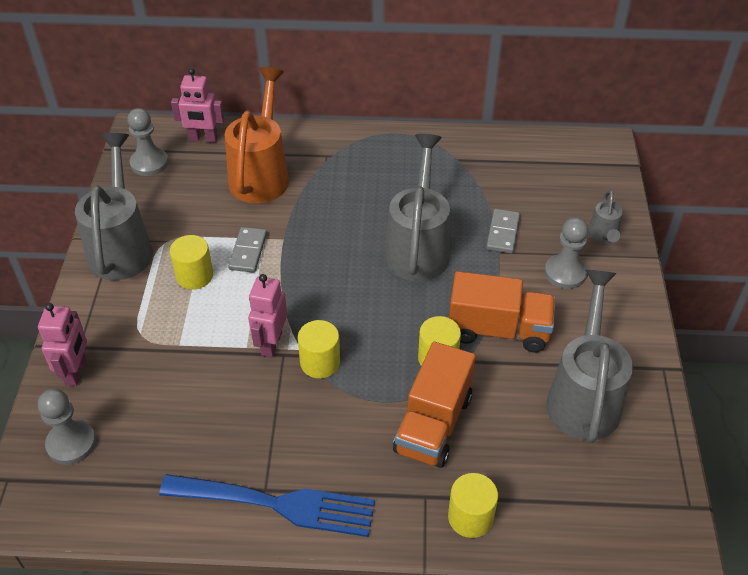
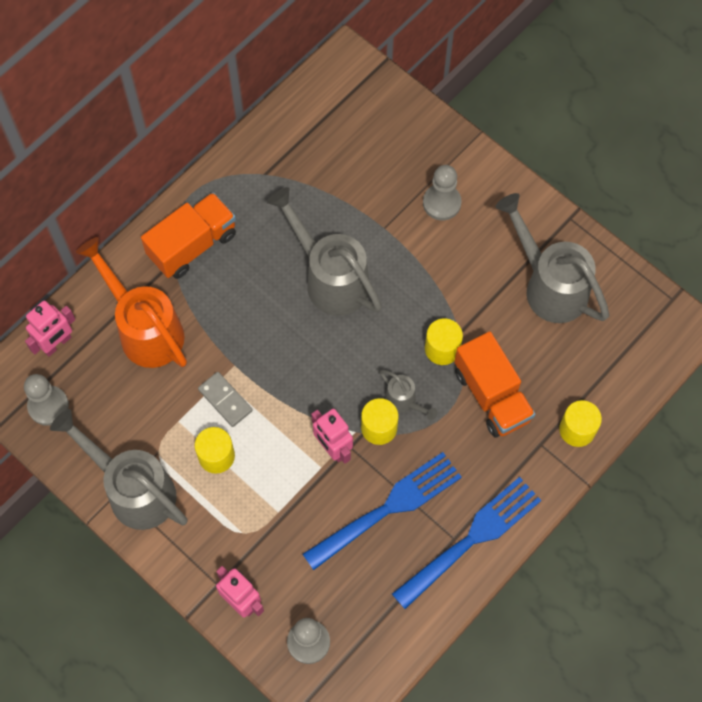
camera: 50 degrees left, 20 degrees up
orange truck [449,271,556,352] -> orange truck moved to [141,192,236,279]
grey domino [486,209,520,254] -> none
grey watering can [588,190,623,244] -> grey watering can moved to [380,370,438,420]
none -> blue fork [303,452,462,570]

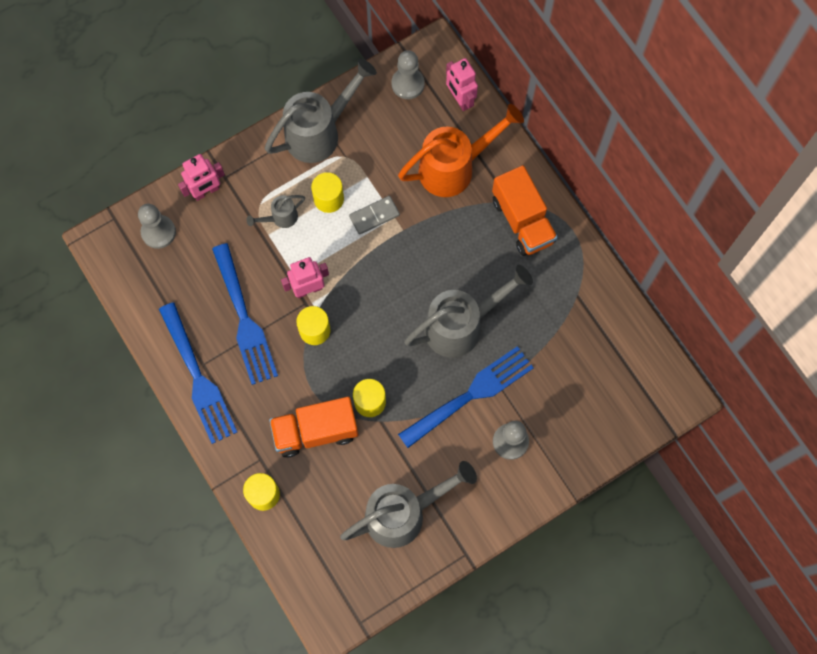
camera: 105 degrees right, 5 degrees up
grey watering can [380,370,438,420] -> grey watering can moved to [246,195,305,228]
none -> blue fork [398,346,534,448]

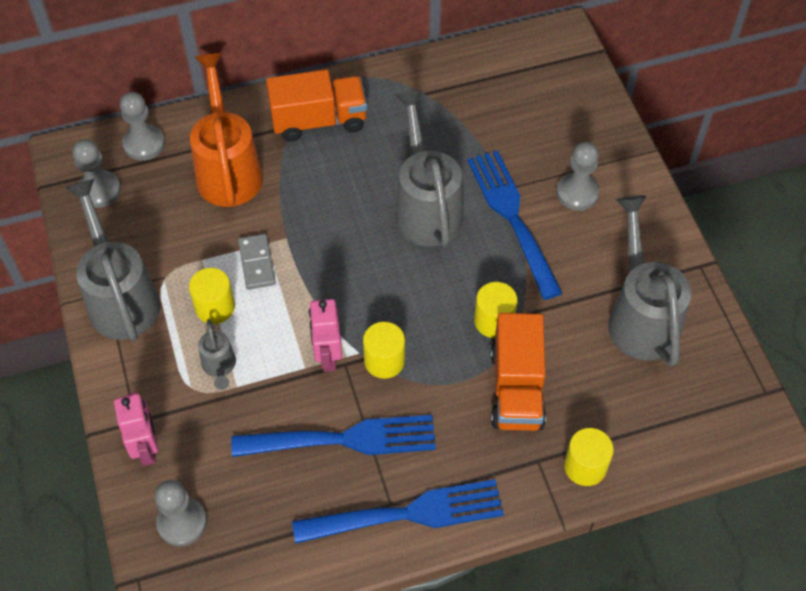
camera: 75 degrees left, 15 degrees down
pink robot [446,58,478,111] -> grey pawn [120,92,165,161]

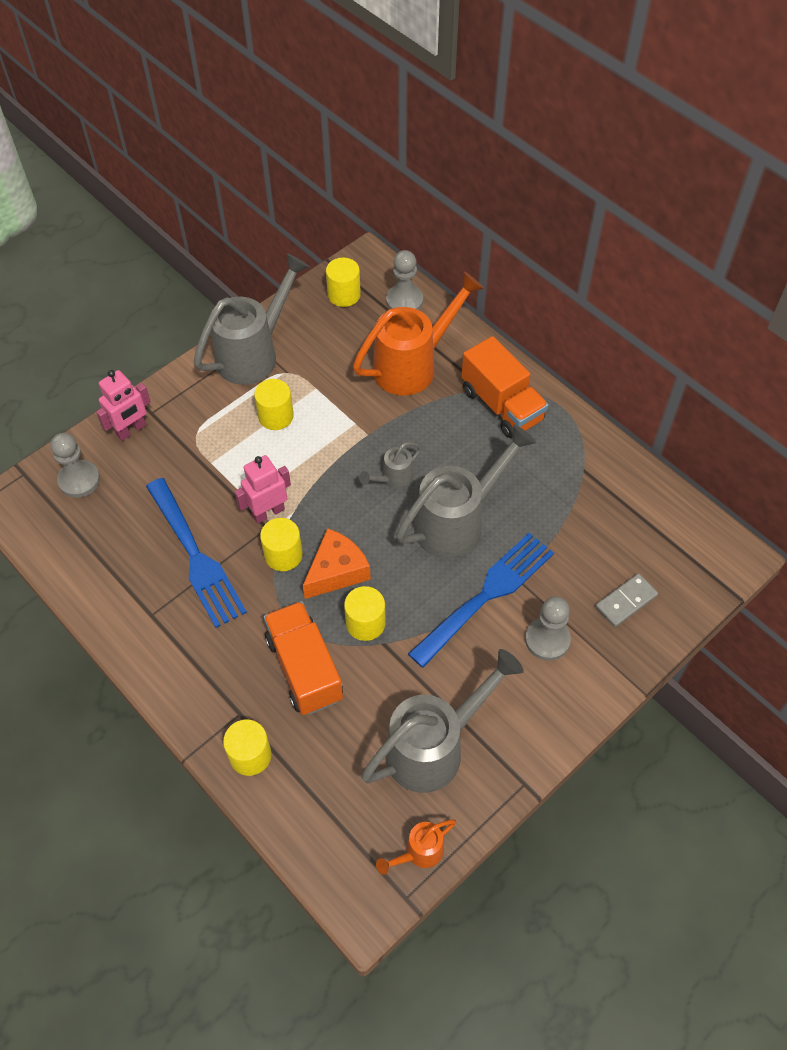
camera: 65 degrees right, 0 degrees up
grey pawn [72,139,121,208] -> yellow cylinder [326,258,361,307]
grey watering can [198,319,236,390] -> grey watering can moved to [359,442,421,490]
grey domino [238,234,276,290] -> grey domino moved to [595,573,658,627]
blue fork [292,479,504,544] -> none
orange truck [491,313,546,431] -> orange truck turned 90 degrees clockwise [264,601,343,715]
none -> orange cheese [303,528,371,599]
none -> orange watering can [376,819,456,875]

